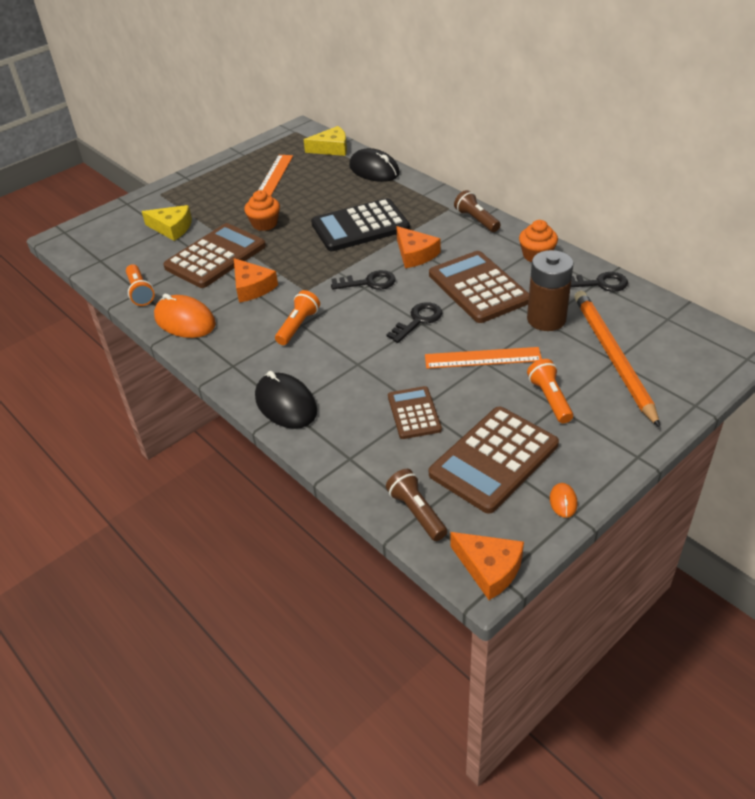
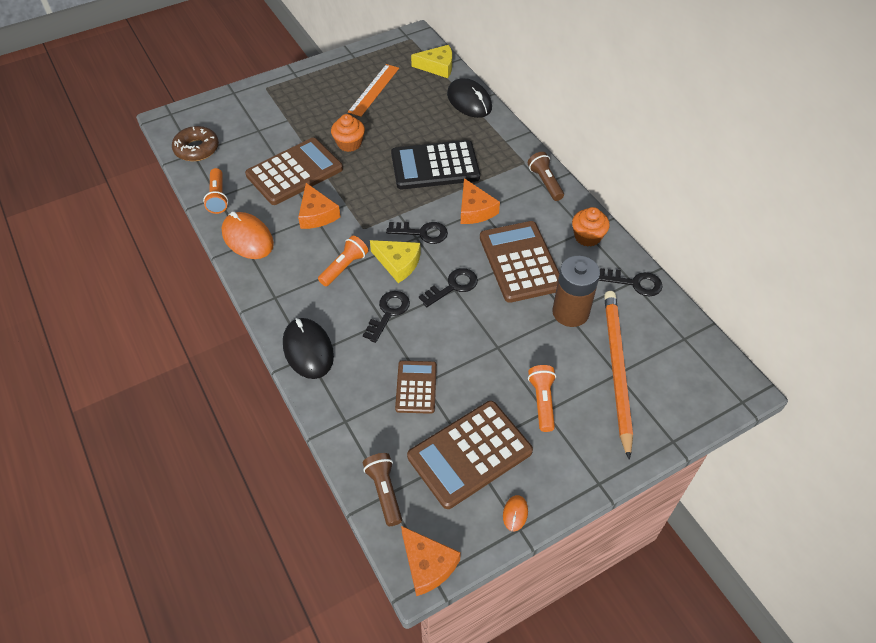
camera: 10 degrees right, 10 degrees up
yellow cheese [142,205,192,241] -> yellow cheese moved to [370,240,421,283]
orange ruler [425,347,542,369] -> none
none -> brown donut [172,126,219,161]
none -> black key [363,291,410,343]

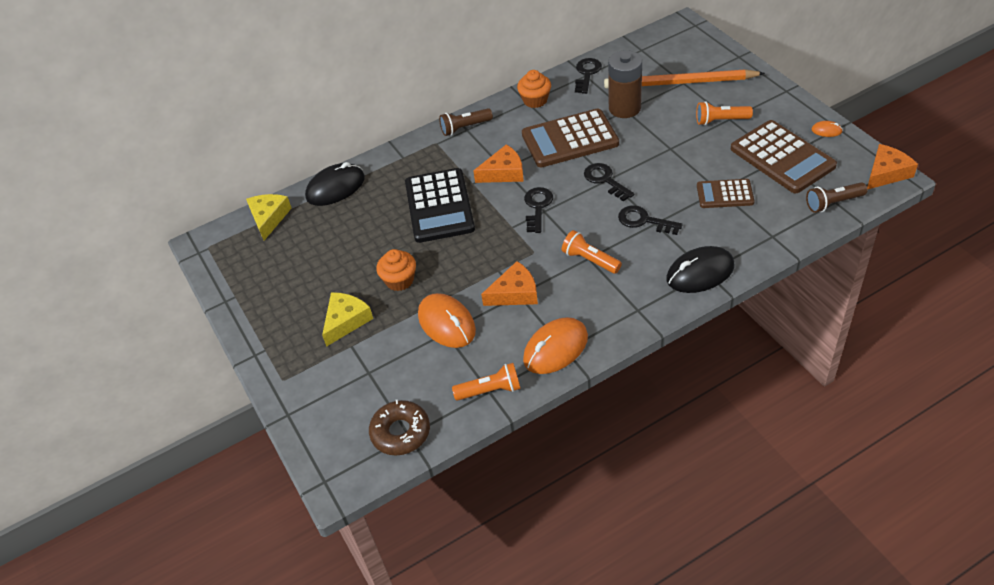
camera: 85 degrees left, 5 degrees down
brown calculator [245,138,343,205] -> orange mouse [418,293,476,348]
orange ruler [348,64,399,117] -> none
yellow cheese [370,240,421,283] -> yellow cheese moved to [322,292,373,347]

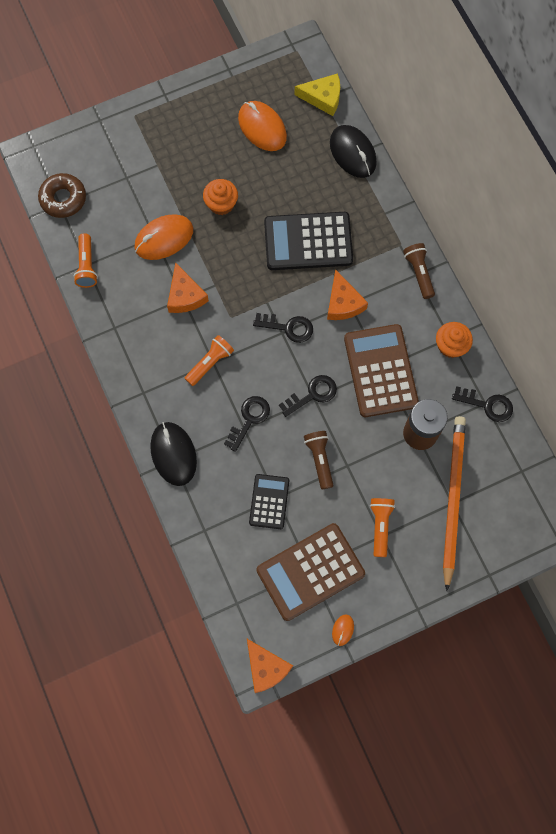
camera: 90 degrees right, 25 degrees up
yellow cheese [322,292,373,347] -> none
orange mouse [523,317,588,374] -> orange mouse moved to [238,101,287,151]
brown calculator [697,179,754,208] -> black calculator [249,474,289,529]
brown flashlight [806,182,867,213] -> brown flashlight moved to [304,431,333,490]

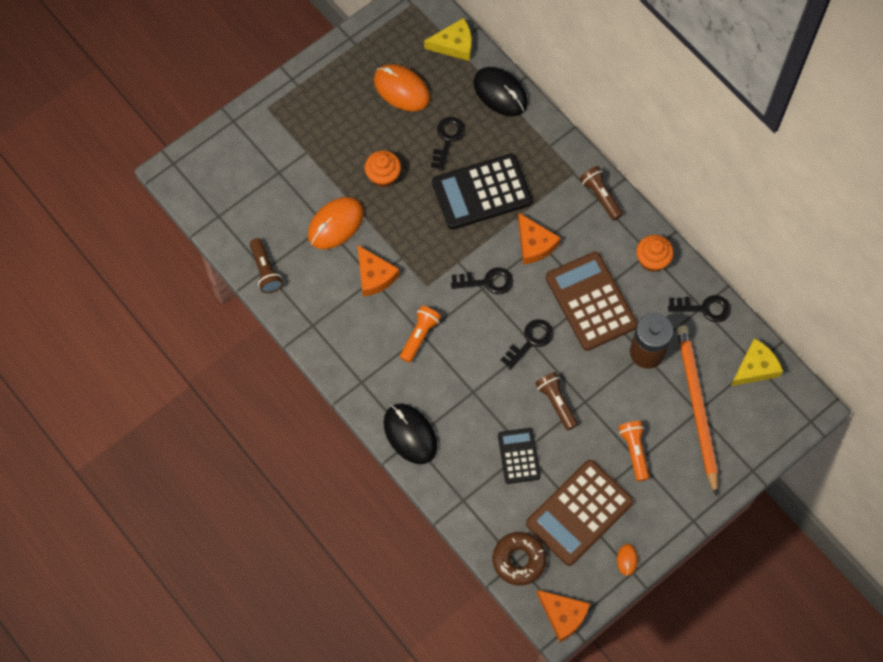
camera: 15 degrees left, 5 degrees down
brown donut [38,173,86,218] -> brown donut moved to [493,532,547,586]
orange flashlight [73,233,98,288] -> brown flashlight [250,238,283,293]
black key [224,396,270,452] -> black key moved to [431,117,465,171]
none -> yellow cheese [731,338,783,386]

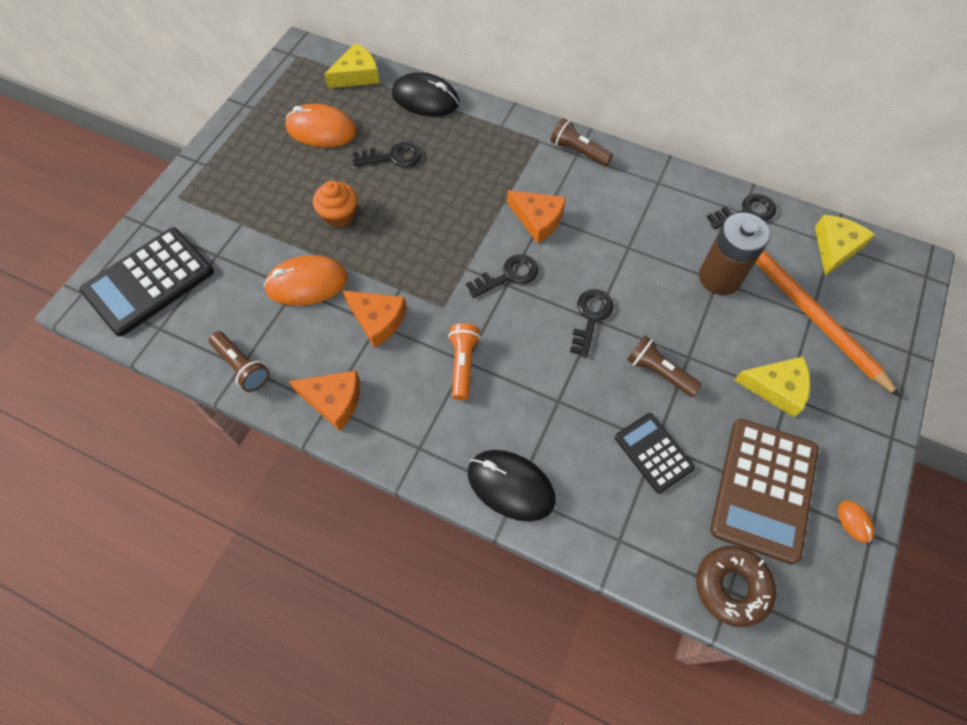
camera: 25 degrees left, 5 degrees down
orange mouse [308,197,364,249] -> orange mouse turned 60 degrees clockwise [264,255,348,306]
black key [431,117,465,171] -> black key turned 90 degrees clockwise [353,142,422,167]
black calculator [432,154,532,230] -> black calculator moved to [80,227,214,336]
orange cheese [537,590,590,642] -> orange cheese moved to [289,371,360,431]
brown calculator [546,252,638,351] -> none
orange flashlight [619,421,649,481] -> yellow cheese [734,357,810,417]
orange cupcake [636,235,674,272] -> none

